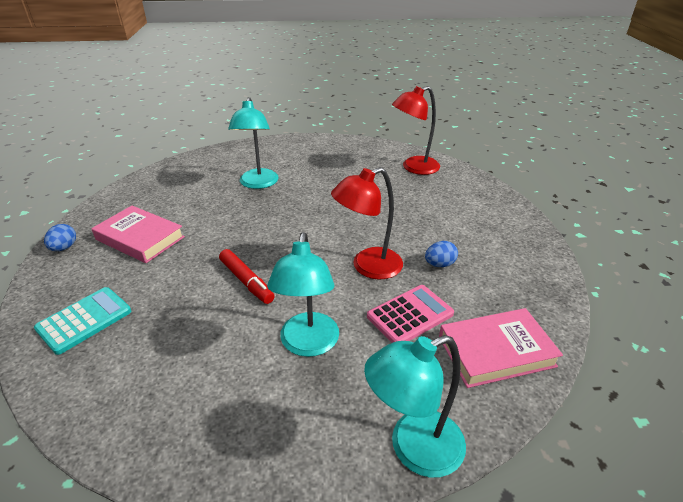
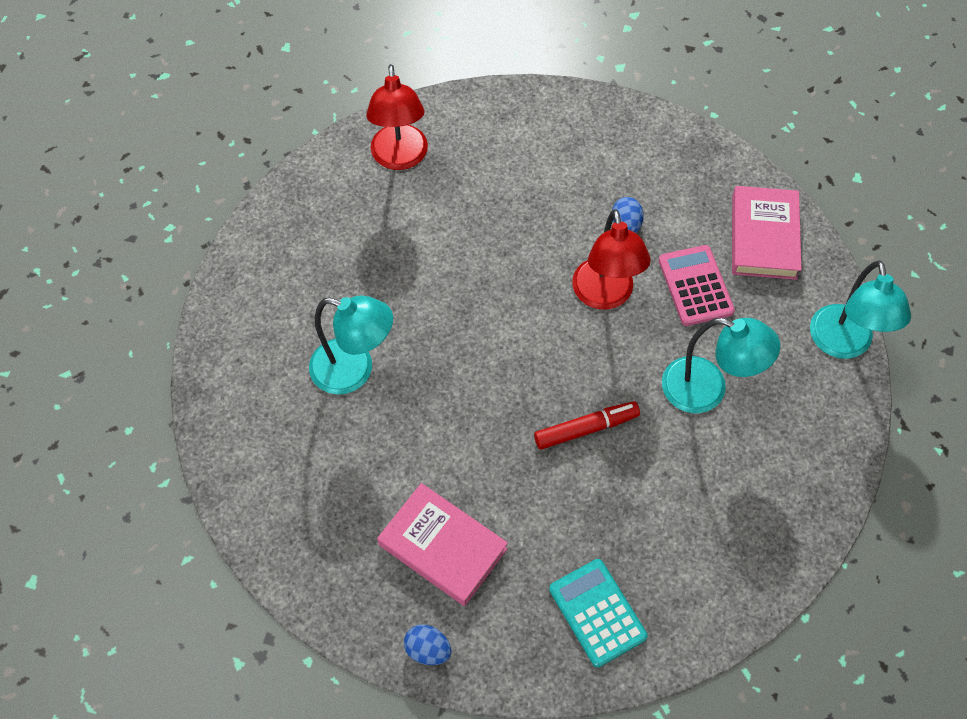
camera: 70 degrees left, 25 degrees up
pink book [91,206,185,263] -> pink book turned 75 degrees clockwise [377,483,508,606]

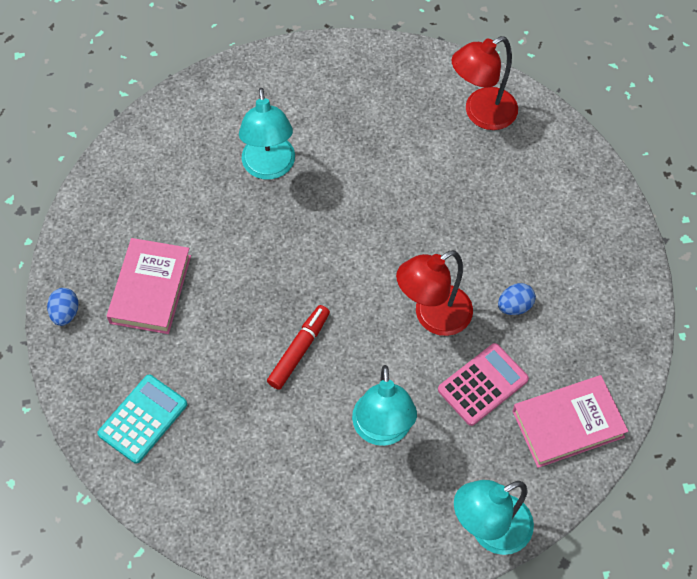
camera: 65 degrees right, 0 degrees up
red marker [534,401,640,450] -> red marker turned 105 degrees counterclockwise [267,305,330,390]

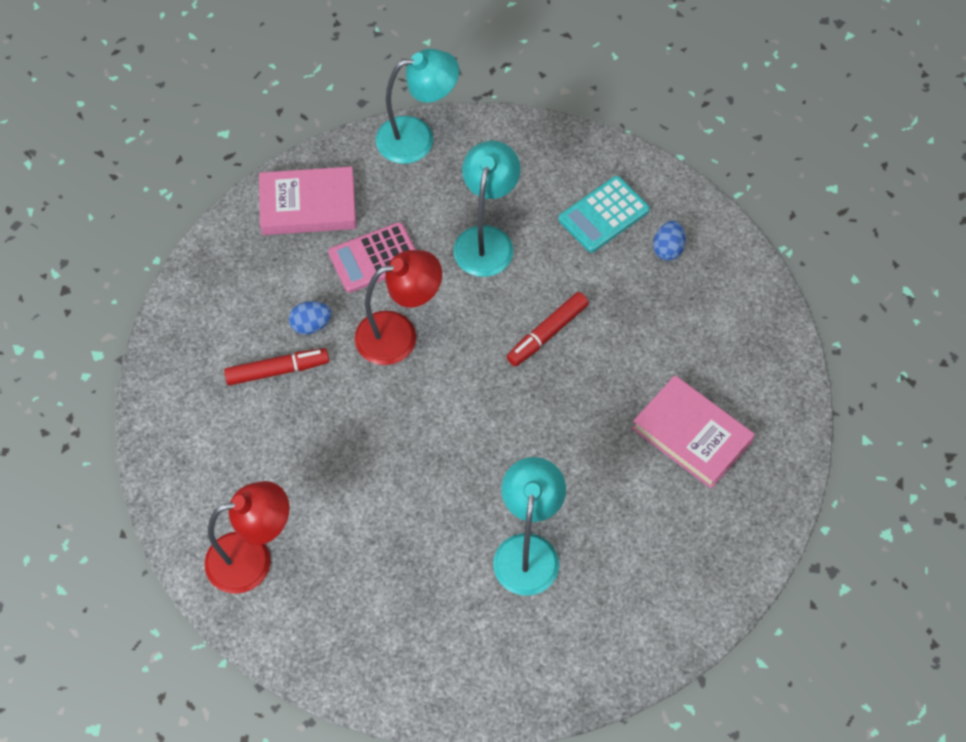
camera: 165 degrees left, 0 degrees up
blue egg [47,288,79,326] -> blue egg moved to [653,221,686,261]
turquoise calculator [97,375,187,464] -> turquoise calculator moved to [559,176,650,253]
pink book [107,238,191,334] -> pink book turned 75 degrees counterclockwise [632,375,755,489]
none -> red marker [224,348,329,386]

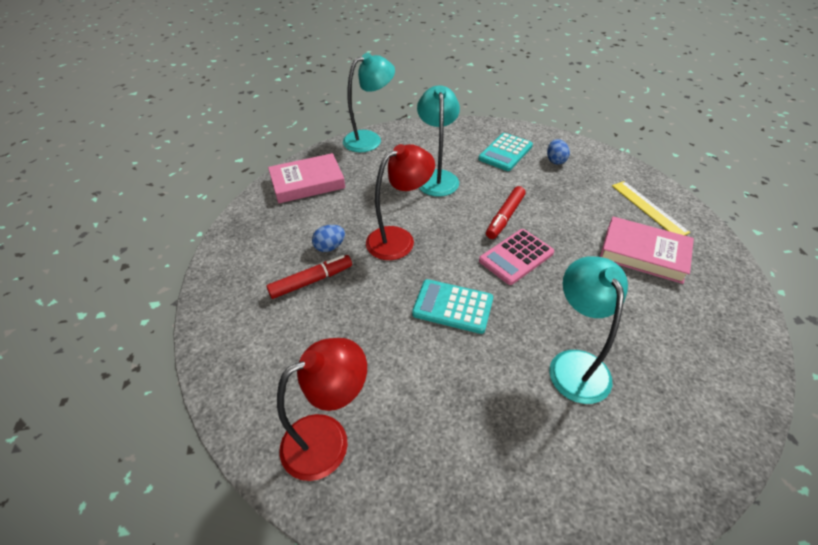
camera: 15 degrees left, 15 degrees down
pink calculator [328,222,416,293] -> pink calculator moved to [479,229,554,285]
none -> turquoise calculator [412,279,493,334]
none -> yellow ruler [612,181,690,235]

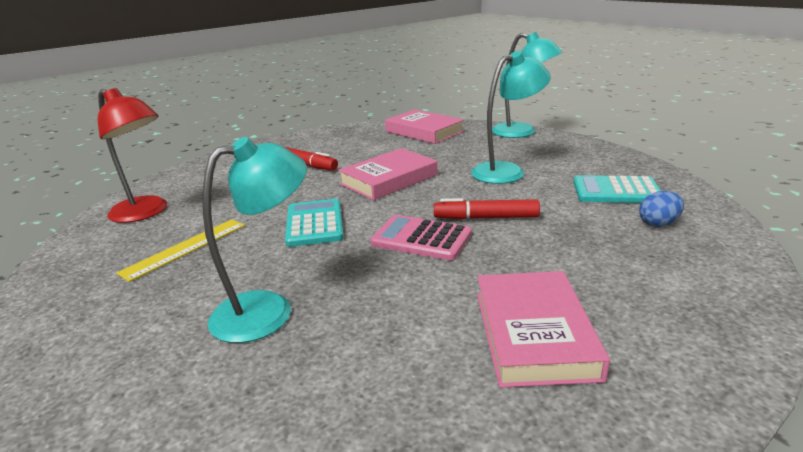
camera: 65 degrees right, 20 degrees down
blue egg [312,225,345,252] -> none
red lamp [366,144,435,260] -> pink book [338,148,438,200]
yellow ruler [612,181,690,235] -> yellow ruler moved to [116,219,245,282]

